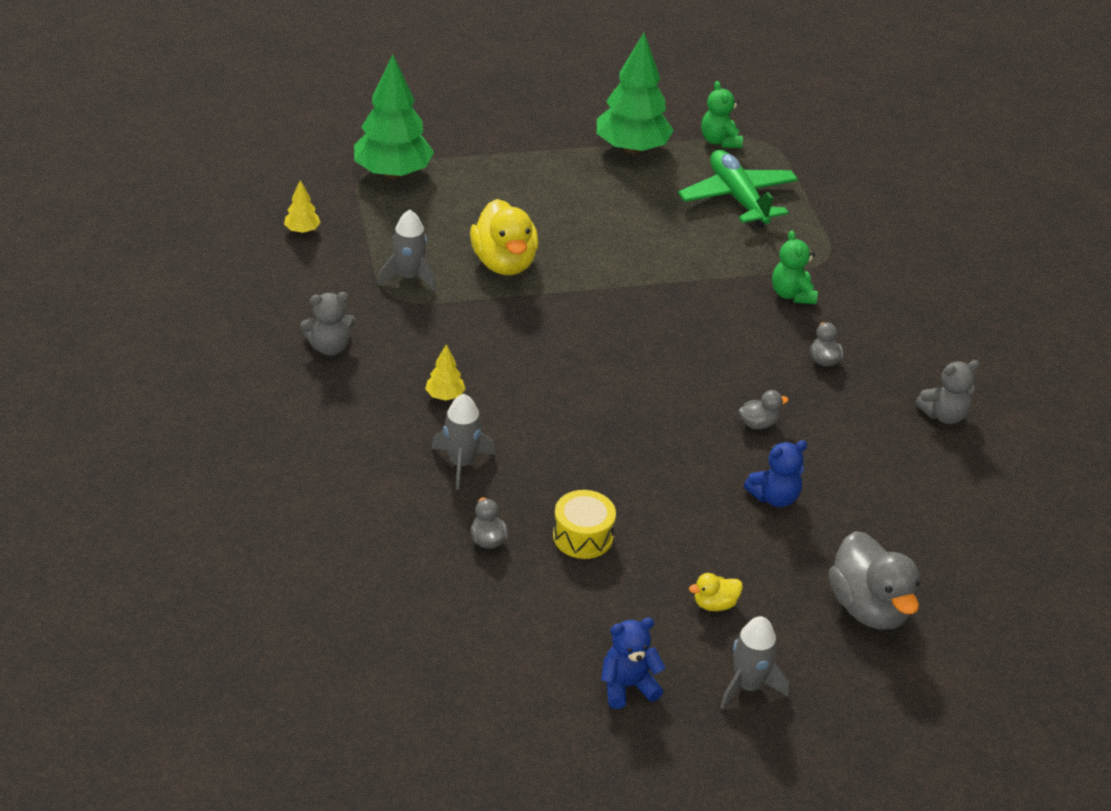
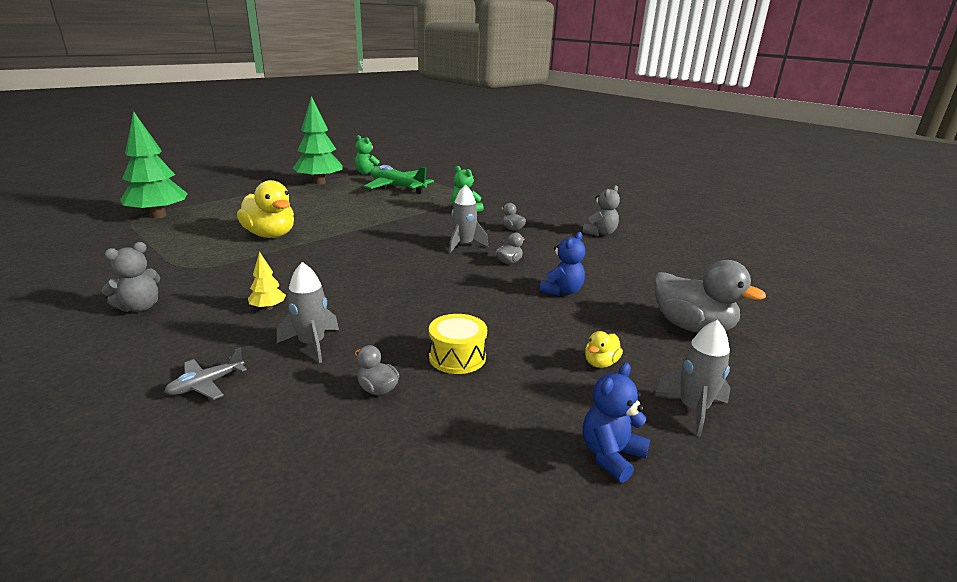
camera: 30 degrees left, 15 degrees down
yellow tree [284,180,321,233] -> none
grey rocket [378,210,436,292] -> grey rocket moved to [449,184,488,253]
none -> grey plane [164,347,247,400]

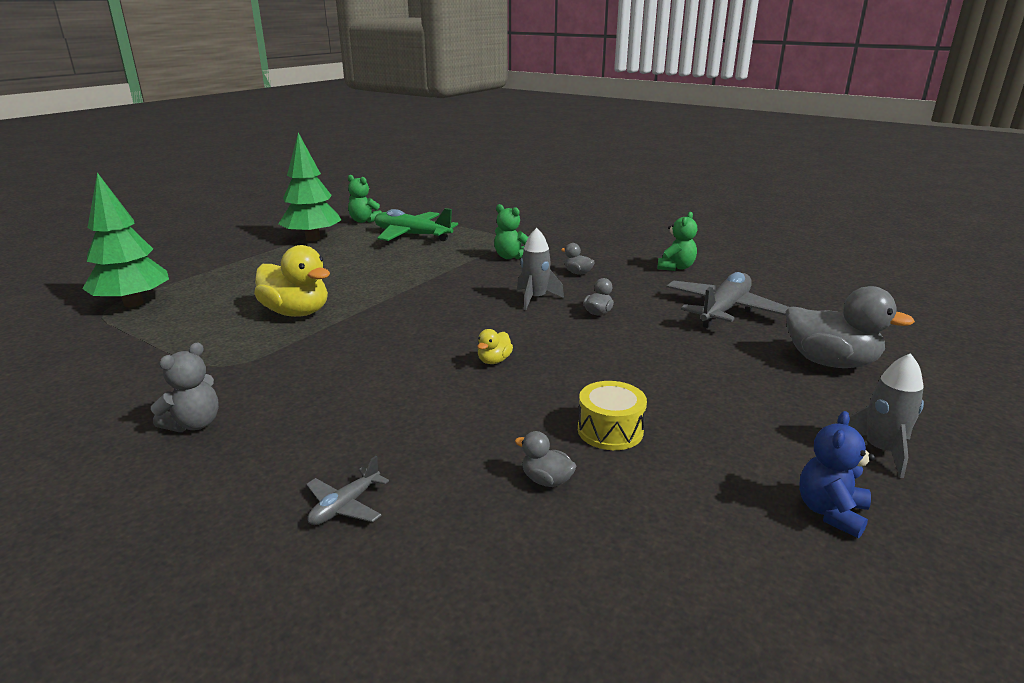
camera: 10 degrees left, 0 degrees up
yellow tree [248,252,286,310] -> none
grey rocket [277,262,339,363] -> none
blue teddy bear [540,232,585,296] -> none
grey teddy bear [583,185,620,236] -> green teddy bear [657,212,697,271]
yellow duck [585,331,623,368] -> yellow duck moved to [477,329,513,364]
none -> grey plane [666,272,789,328]

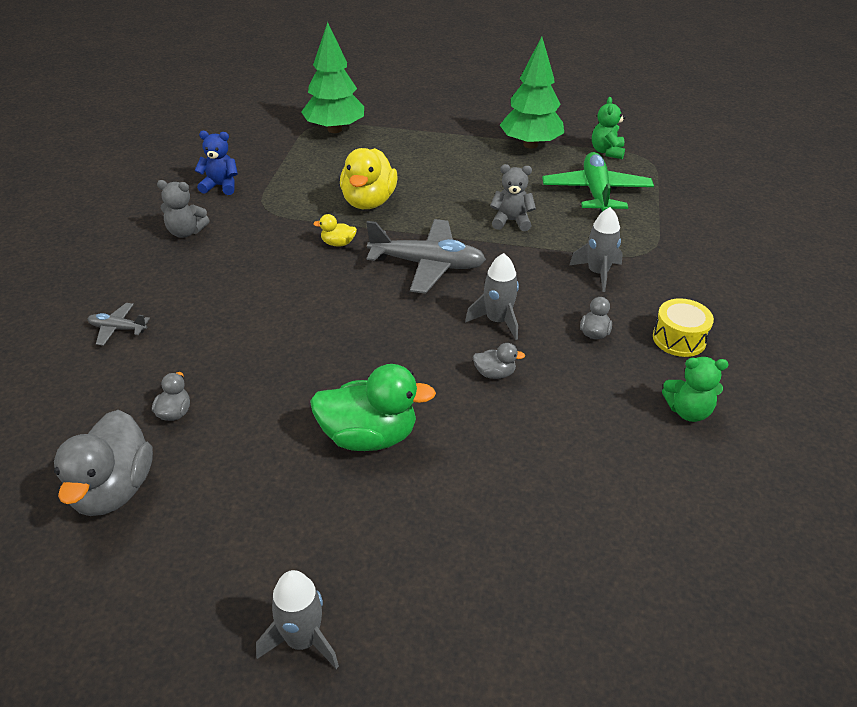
camera: 65 degrees right, 15 degrees up
yellow duck [477,329,513,364] -> yellow duck moved to [313,214,357,247]
green teddy bear [494,204,528,259] -> grey rocket [569,207,623,292]
yellow drum [578,381,647,450] -> yellow drum moved to [653,298,714,357]
grey plane [666,272,789,328] -> grey plane moved to [366,219,486,294]
grey duck [786,286,915,368] -> grey duck moved to [54,410,153,516]
blue teddy bear [799,411,875,538] -> blue teddy bear moved to [195,131,238,195]
none -> green duck [310,364,436,451]
none -> grey teddy bear [490,164,536,231]

